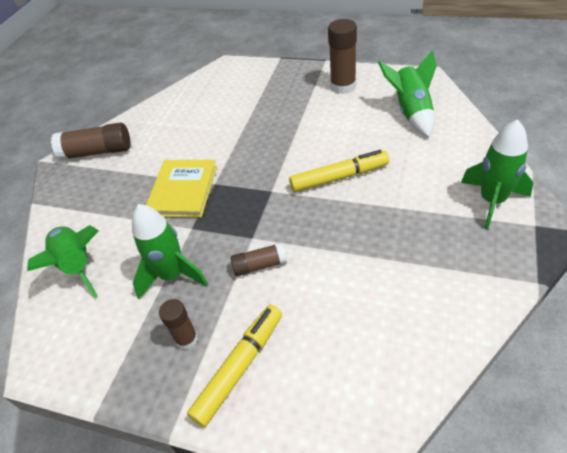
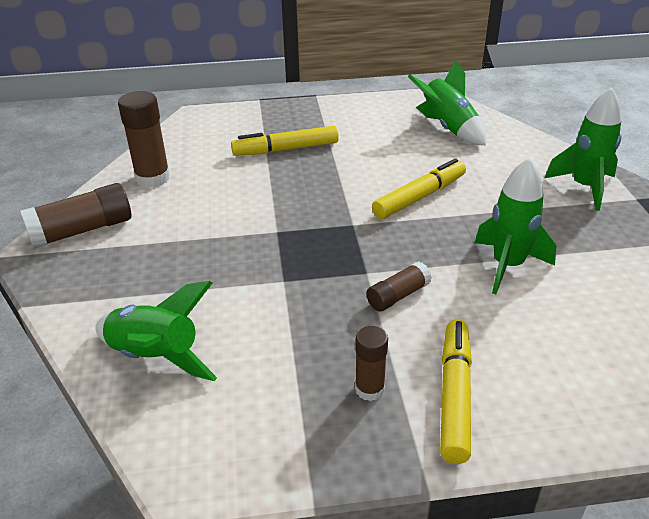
camera: 30 degrees left, 10 degrees down
green rocket [132,204,208,299] -> green rocket moved to [475,158,556,294]
yellow book [146,160,217,217] -> none
brown glue stick [328,19,357,94] -> brown glue stick moved to [118,91,170,188]
none -> yellow marker [231,126,339,156]

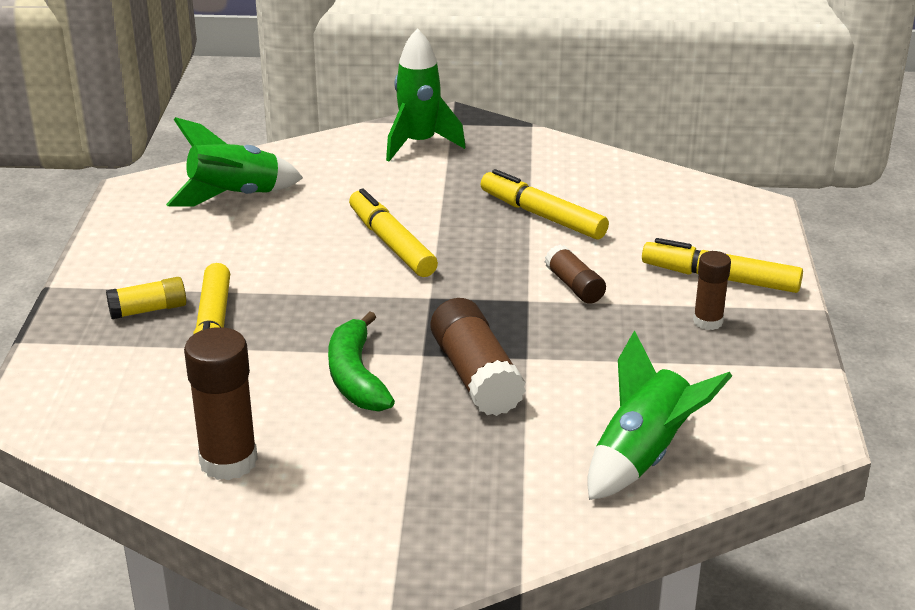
camera: 80 degrees left, 5 degrees down
brown glue stick [20,183,131,249] -> brown glue stick moved to [431,298,526,416]
green rocket [475,158,556,294] -> yellow marker [480,169,609,240]
none -> yellow glue stick [106,277,186,319]
none -> green banana [328,311,395,412]

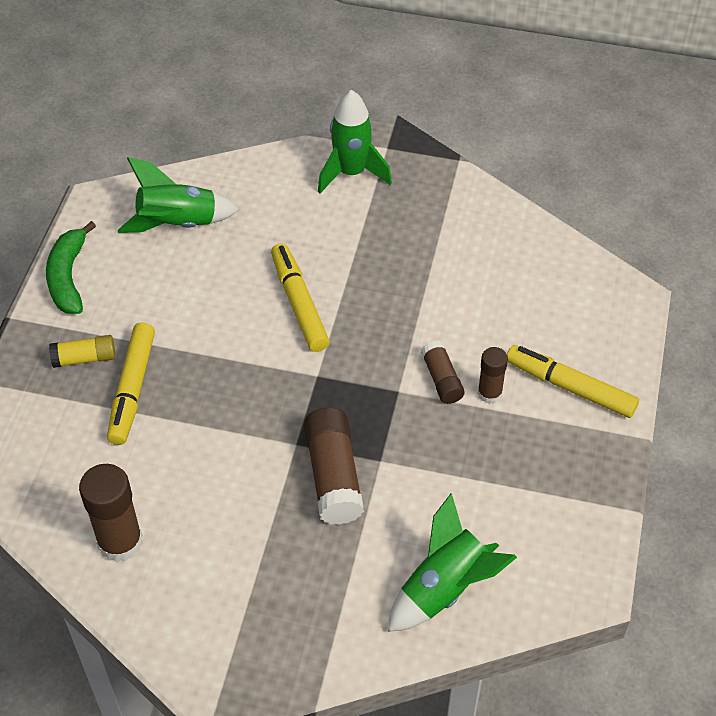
camera: 10 degrees right, 20 degrees up
green banana [328,311,395,412] -> green banana moved to [46,221,96,314]
yellow marker [480,169,609,240] -> none
brown glue stick [693,251,731,330] -> brown glue stick moved to [478,347,508,404]

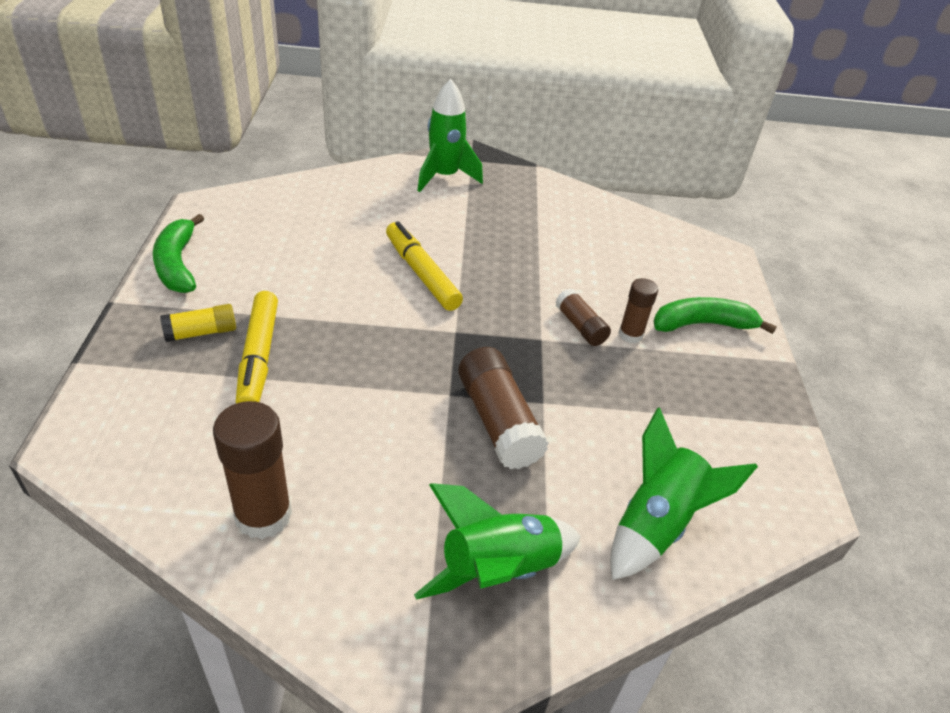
camera: 15 degrees left, 10 degrees down
green rocket [118,157,239,233] -> green rocket moved to [414,483,581,600]
yellow marker [507,345,639,418] -> green banana [653,297,777,334]

